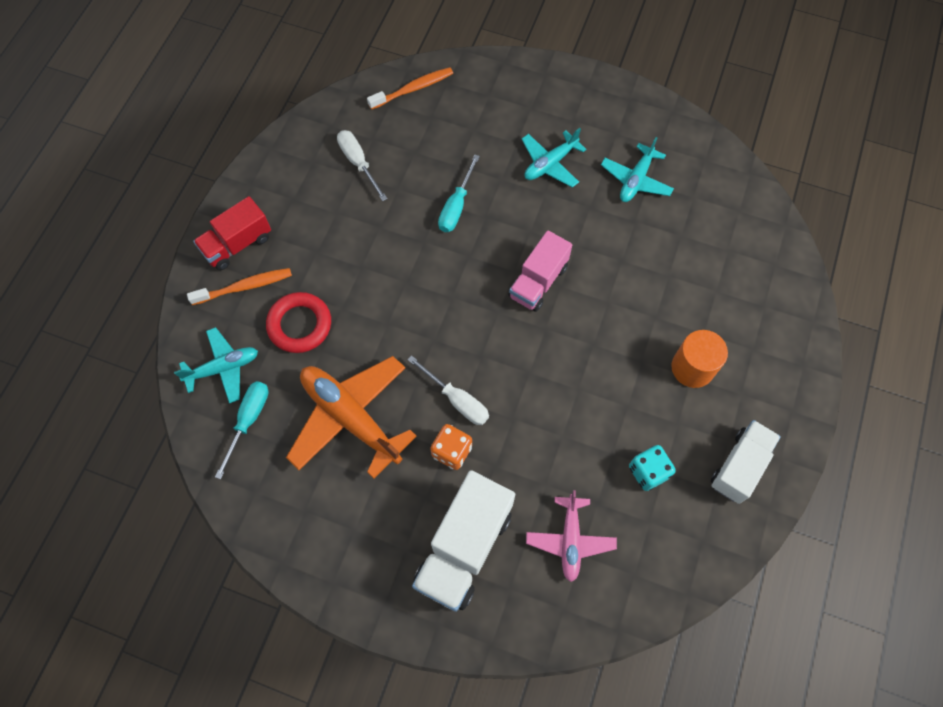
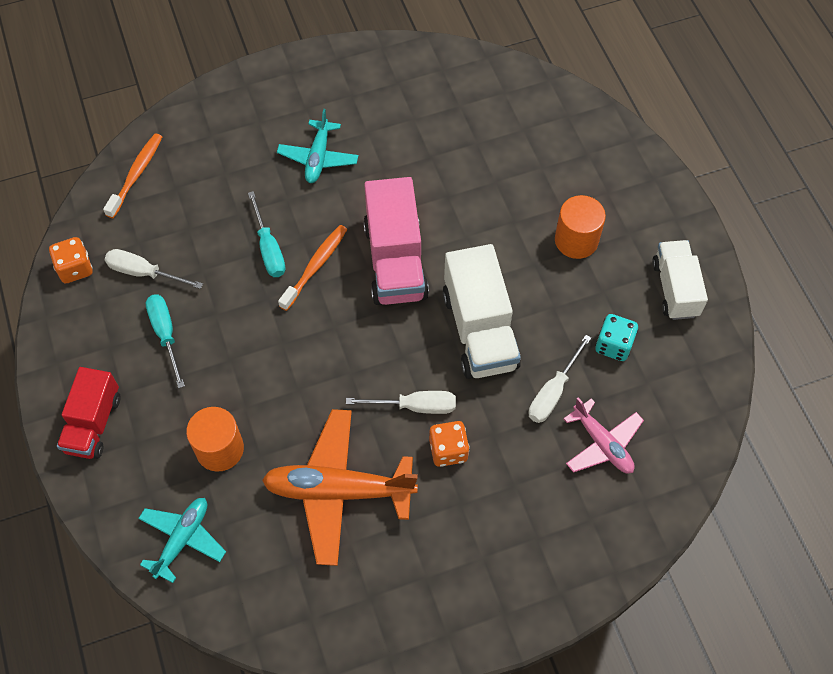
camera: 40 degrees left, 5 degrees down
orange toothbrush [187,268,292,305] -> orange toothbrush moved to [278,225,347,311]
turquoise screwdriver [215,381,269,479] -> turquoise screwdriver moved to [146,294,185,388]
red ring [266,292,331,353] -> orange cylinder [186,407,244,472]
white truck [412,470,515,612] -> white truck moved to [443,244,521,379]
pink truck [508,230,572,312] -> pink truck [363,177,429,305], size x1.51
turquoise plane [601,137,674,202] -> none
none -> orange dice [49,237,93,283]
none -> white screwdriver [529,335,591,423]

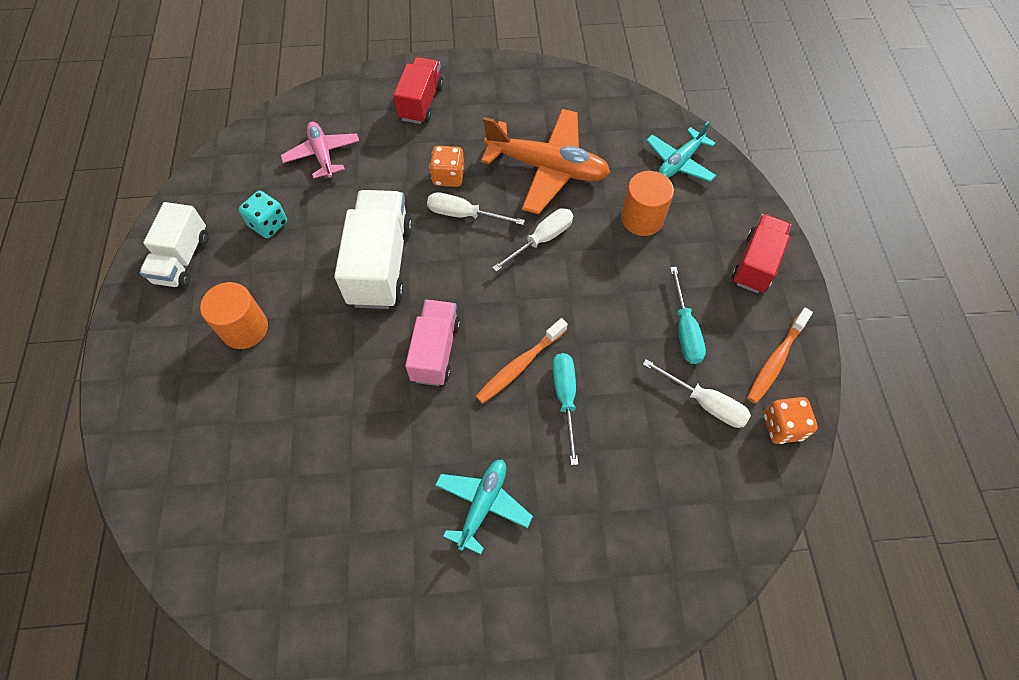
camera: 165 degrees left, 0 degrees up
orange toothbrush [103,133,162,218] -> orange toothbrush moved to [747,308,813,404]
pink truck [363,177,429,305] -> pink truck [405,300,460,386], size x0.66
white screwdriver [529,335,591,423] -> white screwdriver moved to [492,208,573,272]
none -> red truck [393,57,443,124]

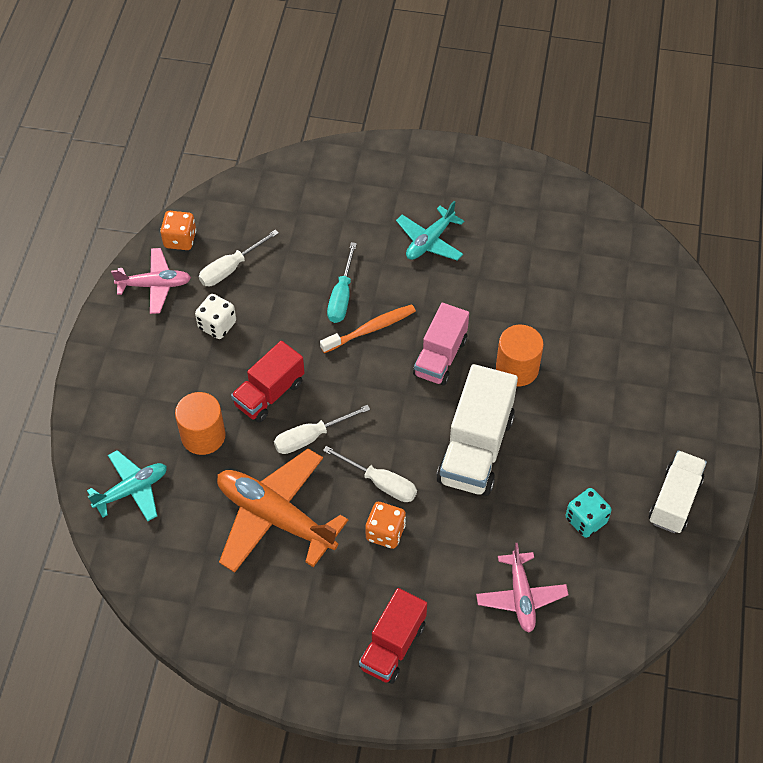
camera: 165 degrees left, 5 degrees down
orange cylinder [200,282,268,349] -> orange cylinder moved to [496,325,544,386]
white screwdriver [643,359,751,428] -> white screwdriver turned 90 degrees counterclockwise [199,230,279,286]
turquoise screwdriver [670,267,706,364] -> white dice [195,294,236,339]
red truck [731,214,791,293] -> red truck moved to [231,341,305,423]
orange toothbrush [747,308,813,404] -> pink plane [111,248,191,314]

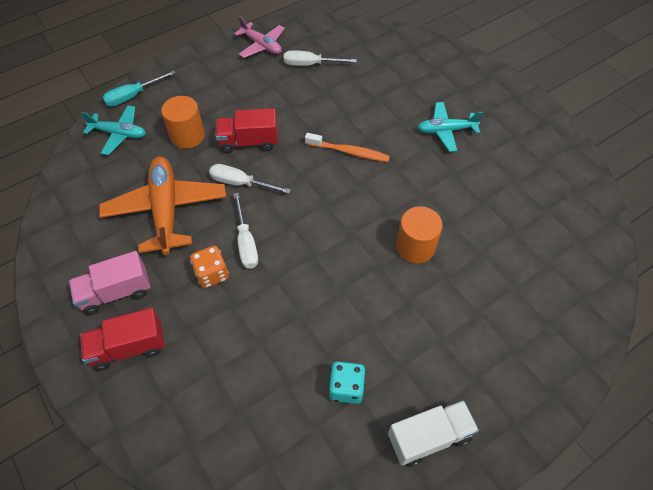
camera: 45 degrees right, 0 degrees up
orange dice [160,211,196,250] -> none
white dice [195,294,236,339] -> none
turquoise screwdriver [327,242,357,323] -> turquoise screwdriver moved to [102,70,175,106]
pink truck [413,303,469,386] -> pink truck moved to [69,251,150,315]
white truck [436,364,518,496] -> none
pink plane [476,543,569,633] -> none

